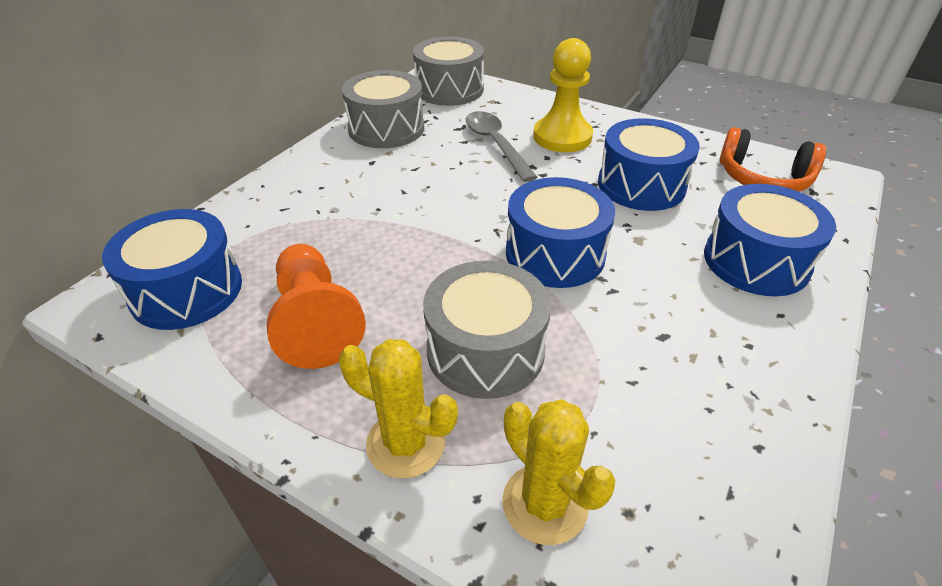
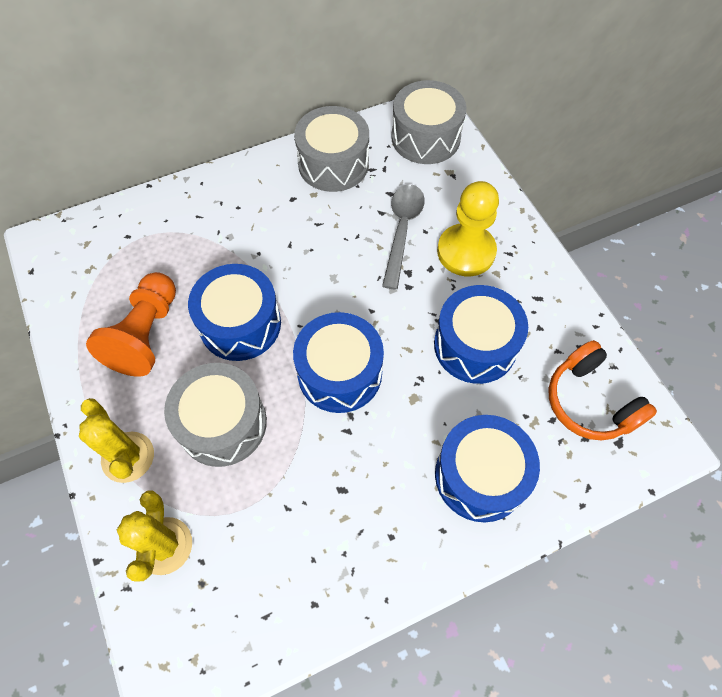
camera: 35 degrees right, 20 degrees up
blue drum [102,209,242,330] -> blue drum moved to [188,264,281,361]

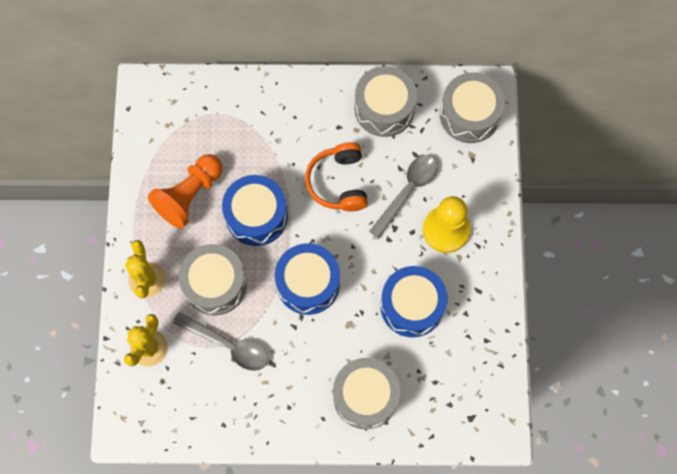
camera: 25 degrees right, 10 degrees up
blue drum [435,415,540,522] -> grey drum [333,358,400,429]
orange headphones [548,340,657,441] -> orange headphones moved to [305,142,368,212]
none -> grey spoon [173,312,268,371]

